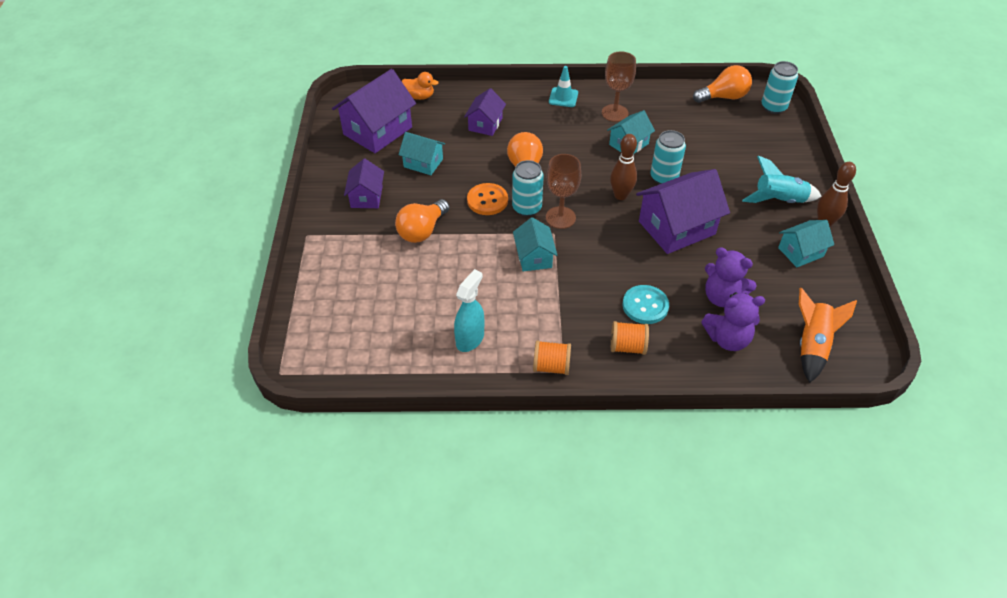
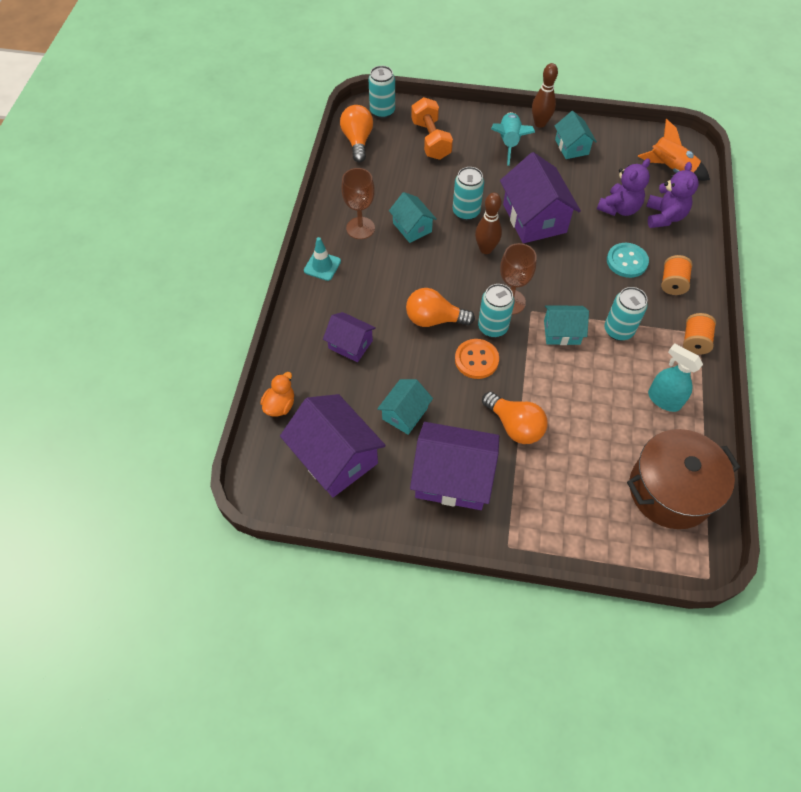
camera: 80 degrees left, 10 degrees up
purple house [344,159,384,208] -> purple house [410,422,499,510], size x1.76
none -> orange dumbbell [411,97,453,160]
none -> turquoise can [605,287,648,341]
none -> brown pot [627,429,740,529]

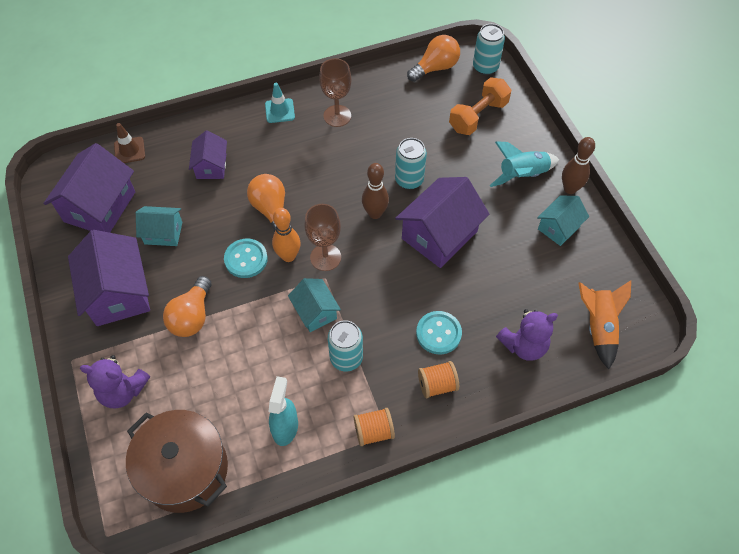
camera: 60 degrees right, 0 degrees up
orange duck [260,372,294,417] -> brown traffic cone [114,123,145,163]
turquoise house [389,192,437,243] -> none
orange button [455,339,499,379] -> turquoise button [224,239,268,278]
turquoise can [478,284,514,338] -> orange bowling pin [272,208,301,262]
purple teddy bear [597,158,650,216] -> purple teddy bear moved to [80,355,150,409]

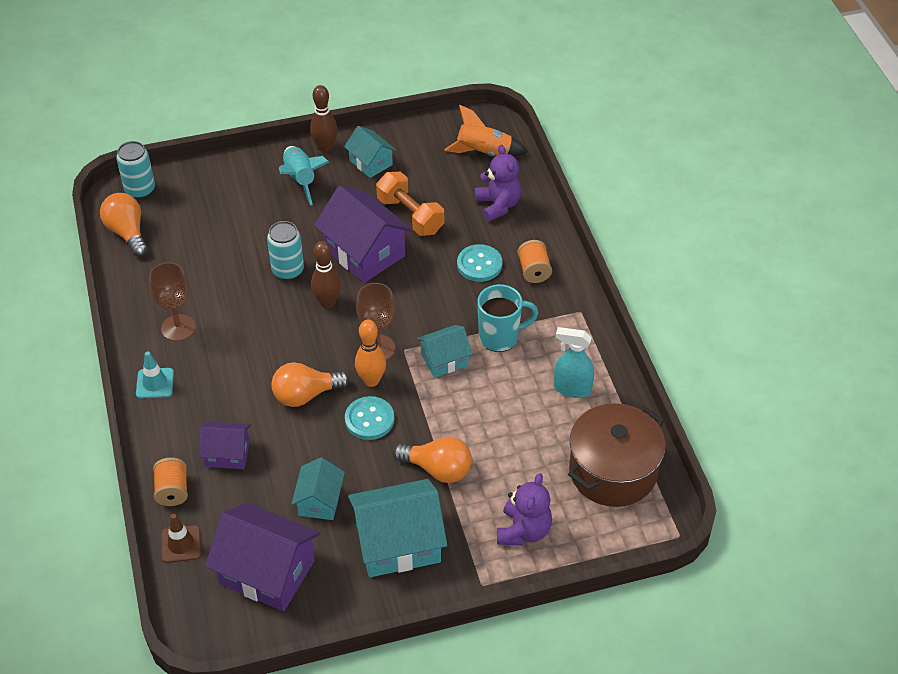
camera: 85 degrees left, 10 degrees down
purple house [68,230,150,326] -> turquoise house [348,479,447,577]
turquoise can [328,320,363,371] -> turquoise mug [477,284,538,352]
orange spool [354,408,395,446] -> orange spool moved to [153,457,188,506]
orange dumbbell [449,77,511,135] -> orange dumbbell moved to [376,171,444,236]

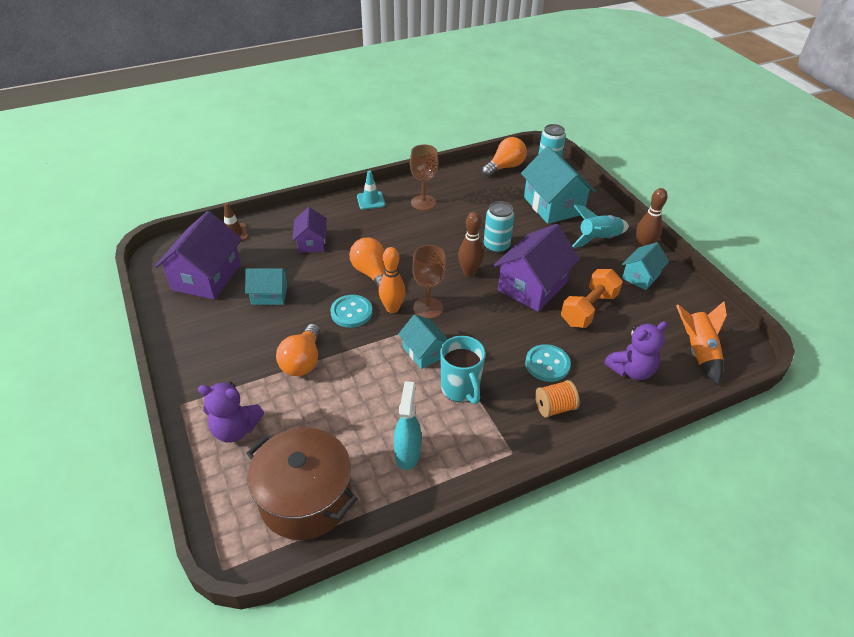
camera: 80 degrees right, 5 degrees down
orange spool [153,457,188,506] -> none
turquoise house [348,479,447,577] -> turquoise house moved to [521,146,596,224]

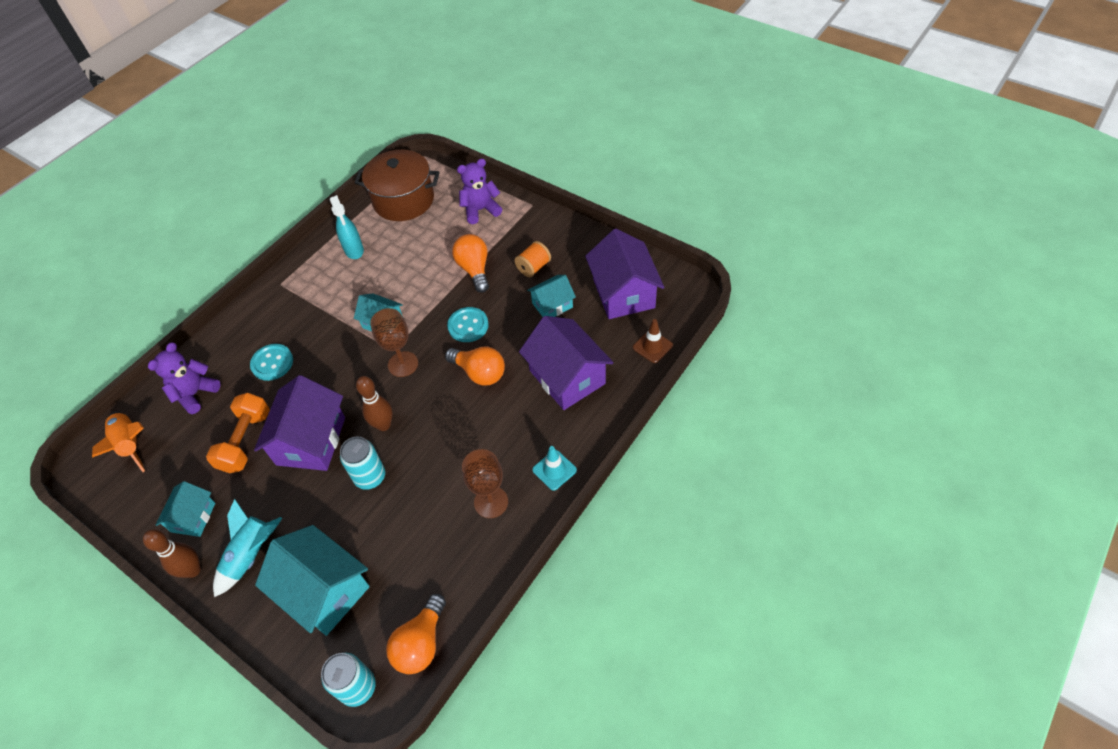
camera: 155 degrees right, 10 degrees up
purple house [293,207,327,253] -> purple house [519,316,614,410], size x1.76
orange bowling pin [379,247,406,313] -> none
turquoise mug [440,336,486,404] -> none
orange spool [535,380,580,418] -> orange spool moved to [514,241,551,277]

